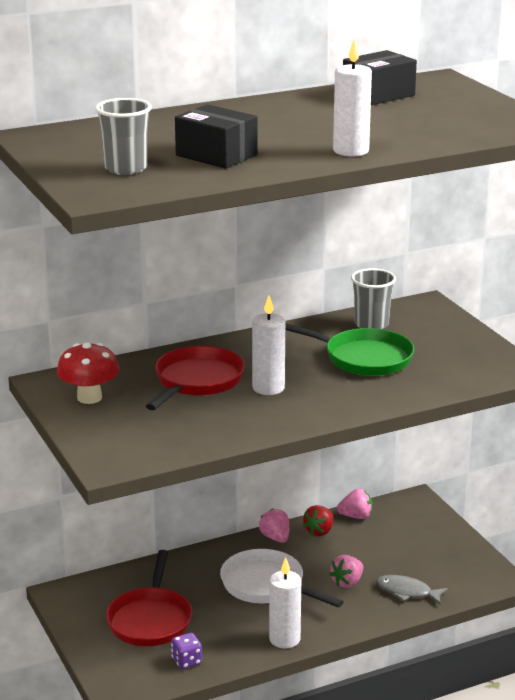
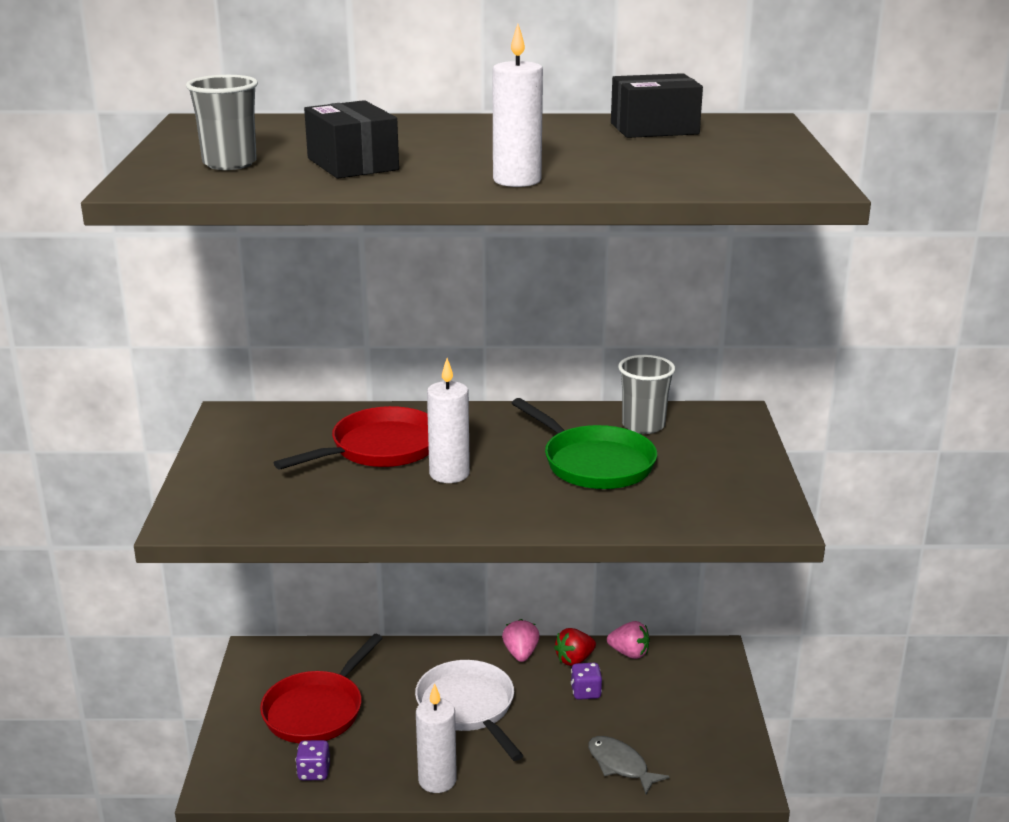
camera: 25 degrees right, 0 degrees up
red mushroom [57,343,119,404] -> none
pink strawberry [329,555,363,588] -> none
none -> purple dice [571,663,602,700]

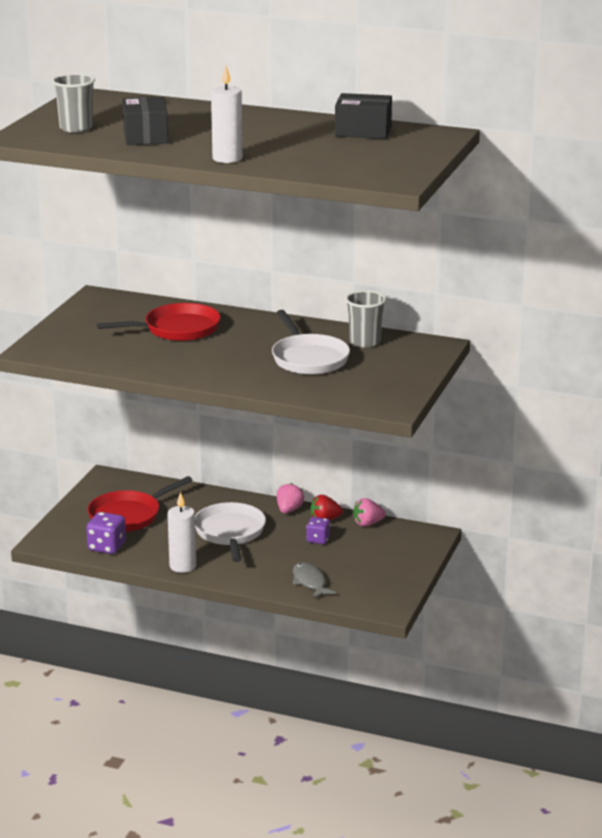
camera: 20 degrees right, 0 degrees up
purple dice [296,740,330,780] -> purple dice [86,512,126,554], size x1.51
white candle [427,358,470,483] -> none
green pan [512,398,657,489] -> white pan [272,310,350,375]
pink strawberry [607,621,650,659] -> pink strawberry turned 120 degrees clockwise [353,498,386,527]

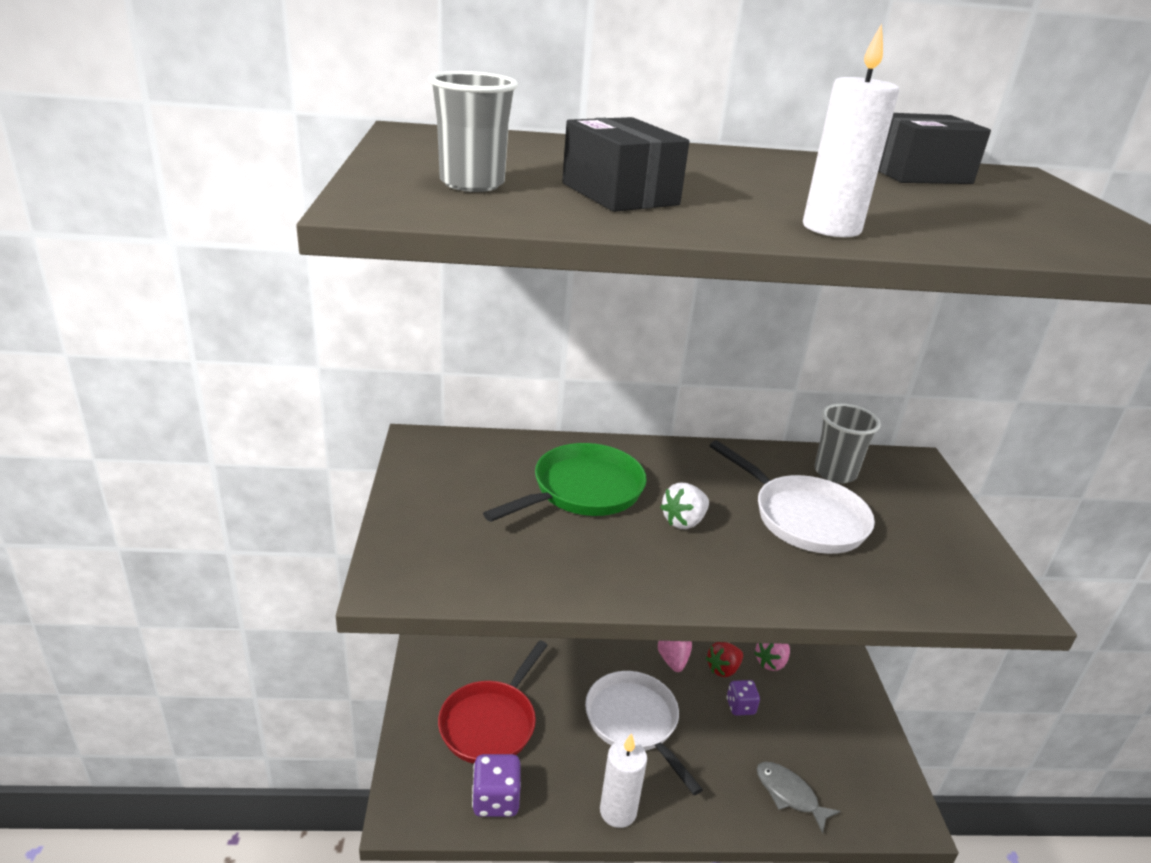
camera: 25 degrees left, 5 degrees up
red pan [96,303,221,341] -> green pan [483,443,647,522]
none -> white strawberry [660,483,709,529]

